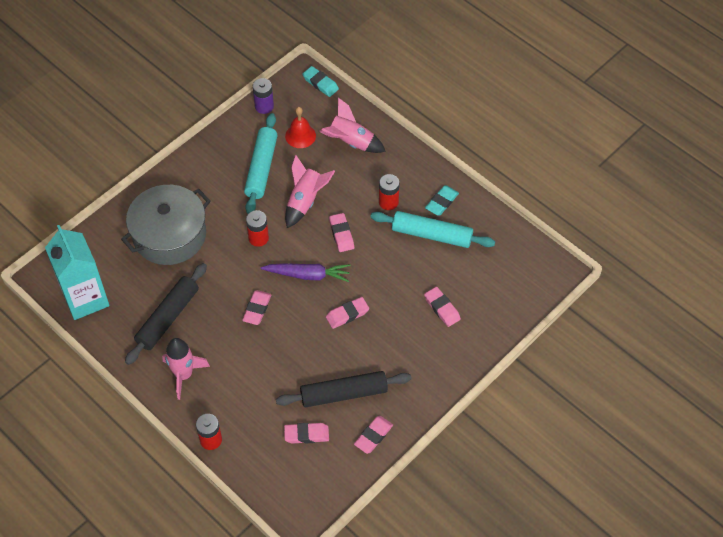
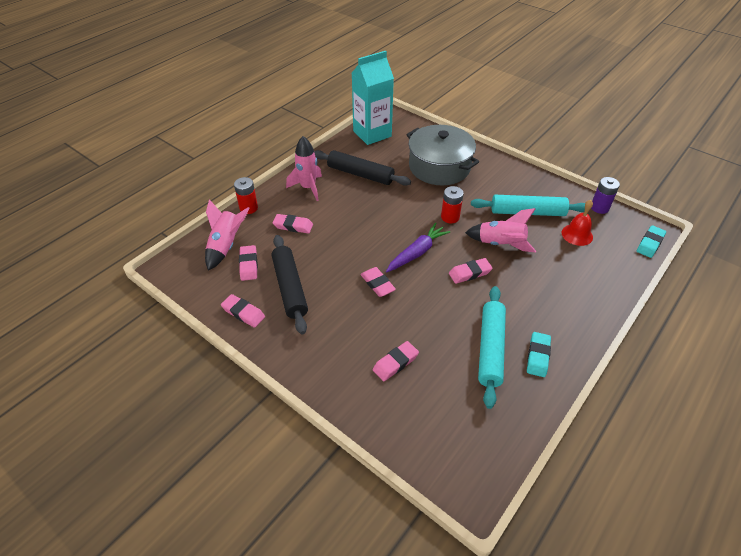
camera: 85 degrees right, 10 degrees down
pink eraser [242,290,272,325] -> pink eraser moved to [273,214,313,233]
purple carrot [261,263,351,282] -> purple carrot turned 135 degrees counterclockwise [386,223,450,272]
pink rocket [319,98,386,153] -> pink rocket moved to [205,199,250,271]
red battery [379,174,400,210] -> none
turquoise eraser [425,185,459,216] -> turquoise eraser turned 75 degrees clockwise [527,332,551,377]

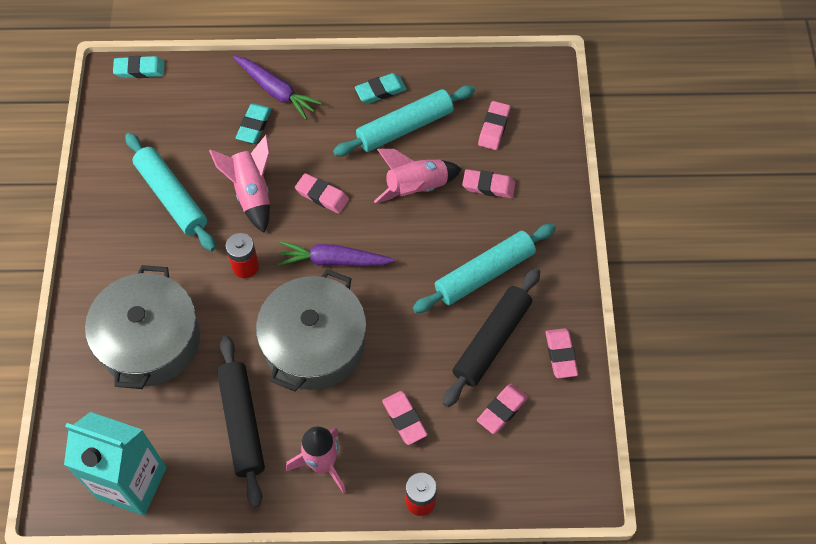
camera: 130 degrees left, 15 degrees up
pink rocket [205,199,250,271] -> pink rocket moved to [374,149,462,203]
pink eraser [360,267,396,297] -> pink eraser moved to [478,101,510,150]
red bell [562,200,593,246] -> none
purple battery [591,177,620,214] -> none
none -> purple carrot [233,56,322,120]
none -> turquoise eraser [236,104,272,143]
none -> grey pot [256,269,367,392]
none -> turquoise rolling pin [413,224,556,313]

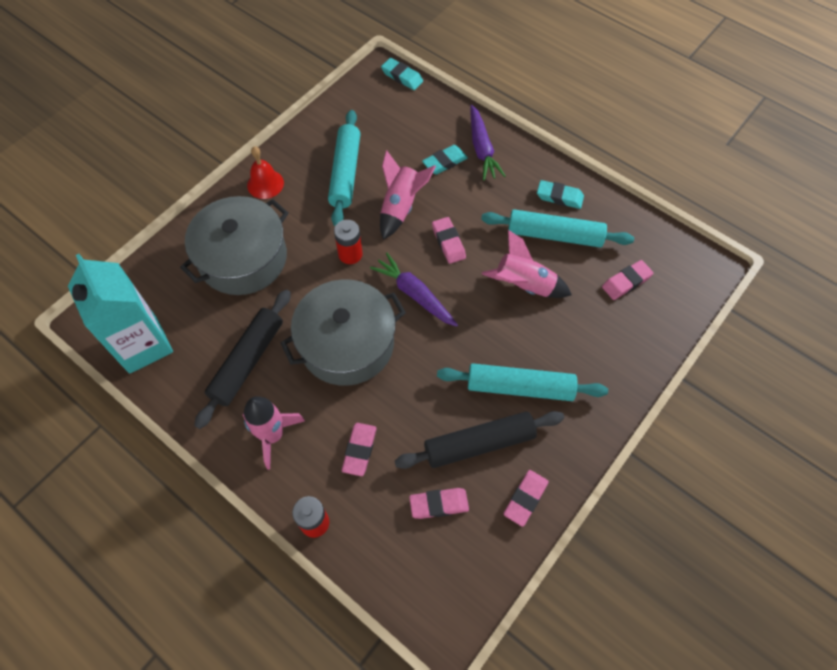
camera: 40 degrees right, 0 degrees up
pink eraser [462,169,515,198] -> none
none -> red bell [247,146,284,199]

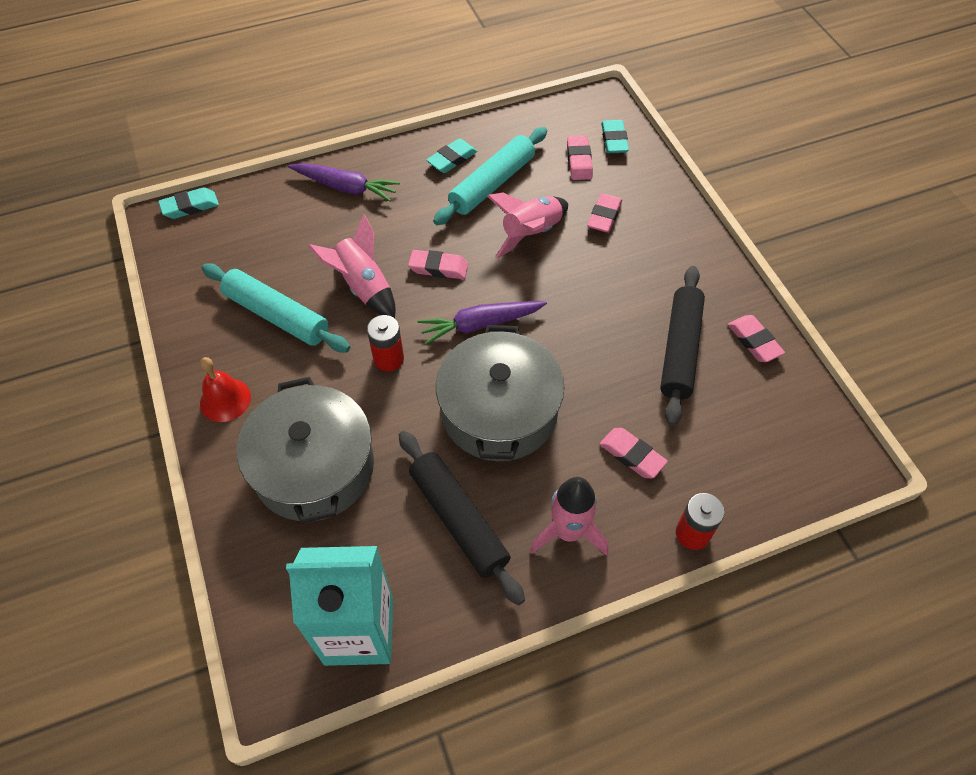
camera: 60 degrees left, 5 degrees down
pink eraser [409,488,469,519] -> pink eraser moved to [587,193,622,233]
turquoise eraser [422,145,468,174] -> turquoise eraser moved to [601,120,629,153]
turquoise rolling pin [437,364,608,401] -> none

